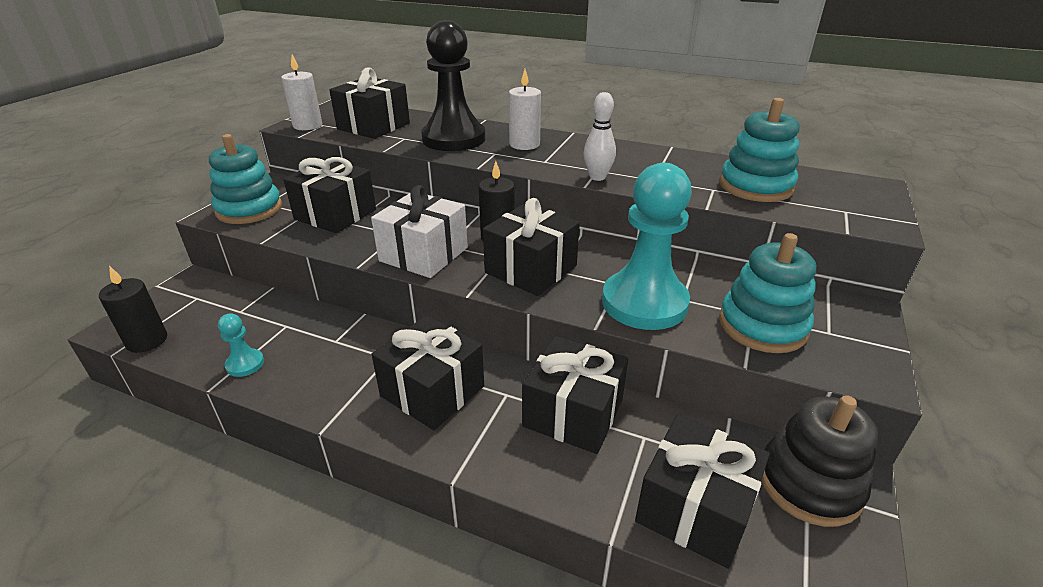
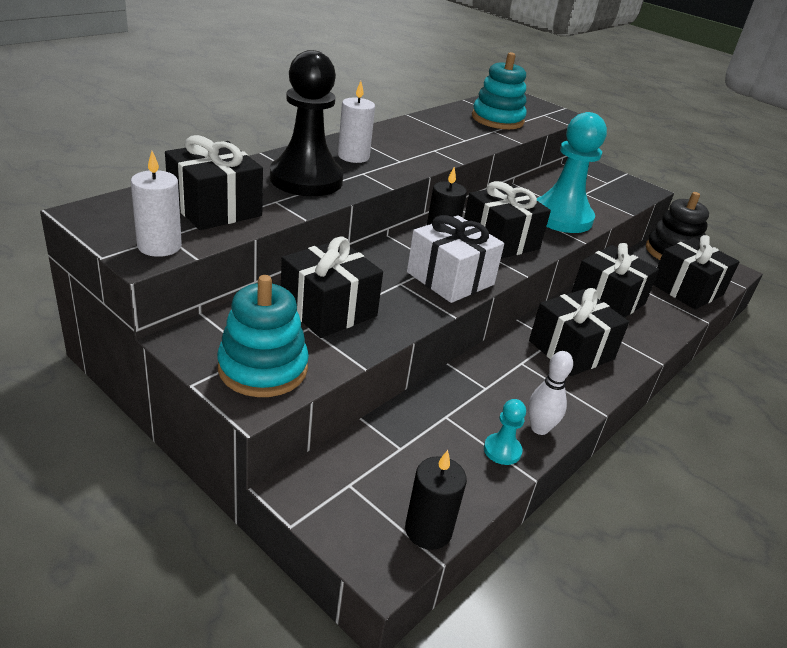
camera: 75 degrees left, 0 degrees up
white bowling pin [584,92,616,181] -> white bowling pin moved to [528,351,573,435]
turquoise stacking toy [719,233,816,353] -> none

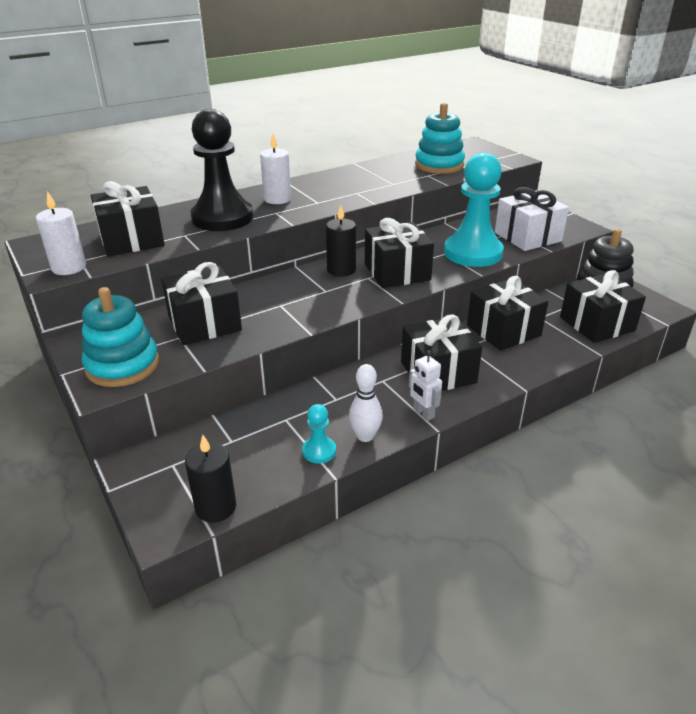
camera: 20 degrees right, 0 degrees up
white gift [407,215,504,303] -> white gift moved to [495,187,569,251]
none -> white robot [409,351,442,421]

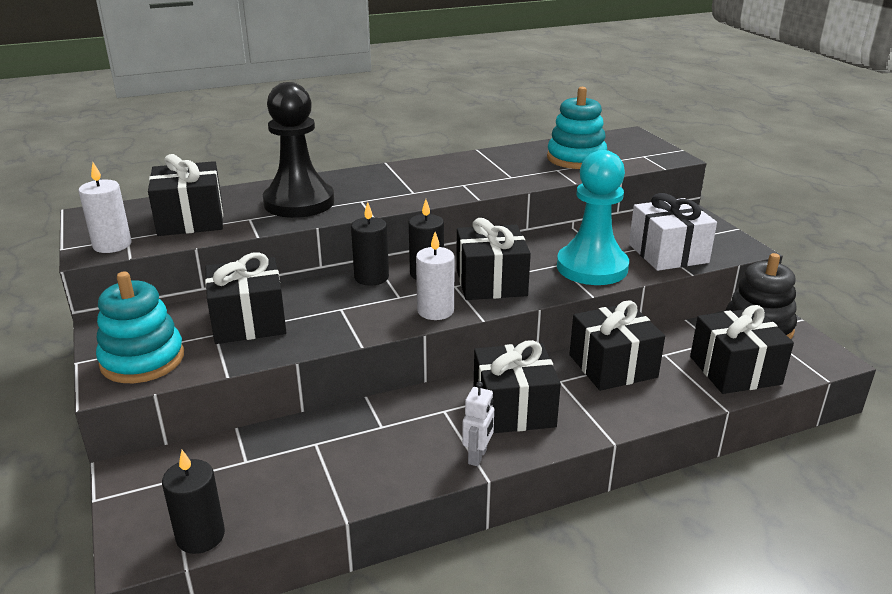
camera: 10 degrees right, 5 degrees down
white candle [260,134,291,204] -> white candle moved to [416,232,455,320]
turquoise pawn [302,404,336,464] -> none
white bowling pin [349,364,383,442] -> none
white robot [409,351,442,421] -> white robot turned 135 degrees counterclockwise [462,381,494,466]
none -> black candle [351,202,389,286]

